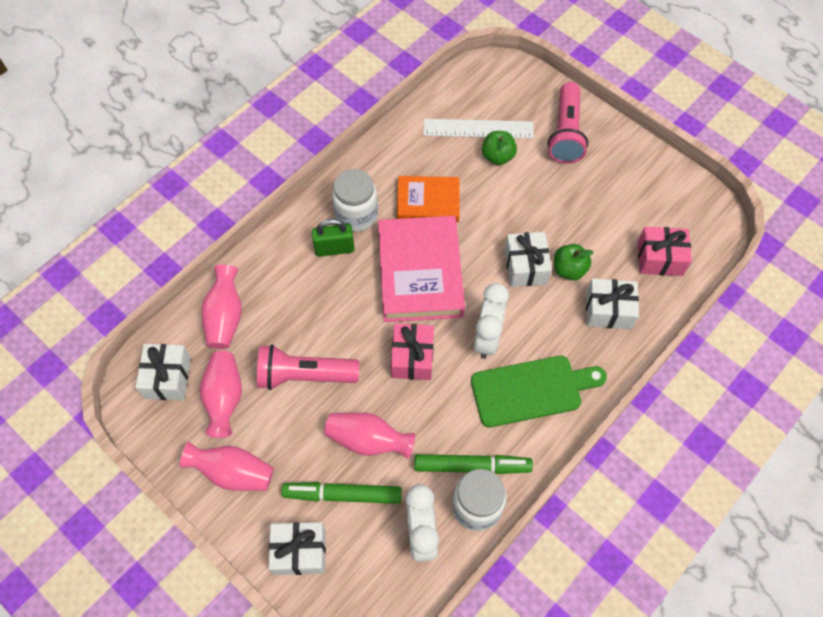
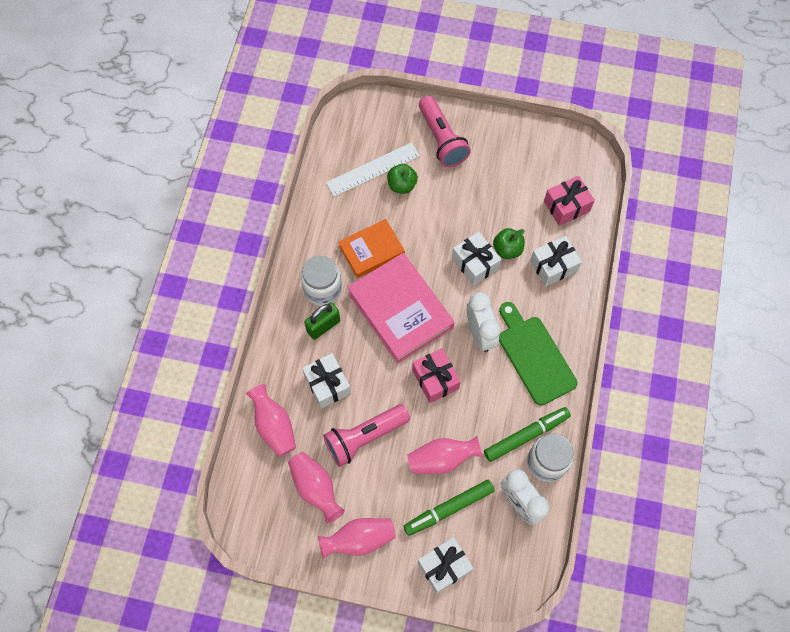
camera: 30 degrees left, 5 degrees up
white gift [135,344,191,400] -> white gift moved to [302,353,351,408]
green cutting board [471,356,607,427] -> green cutting board turned 75 degrees counterclockwise [499,302,578,406]

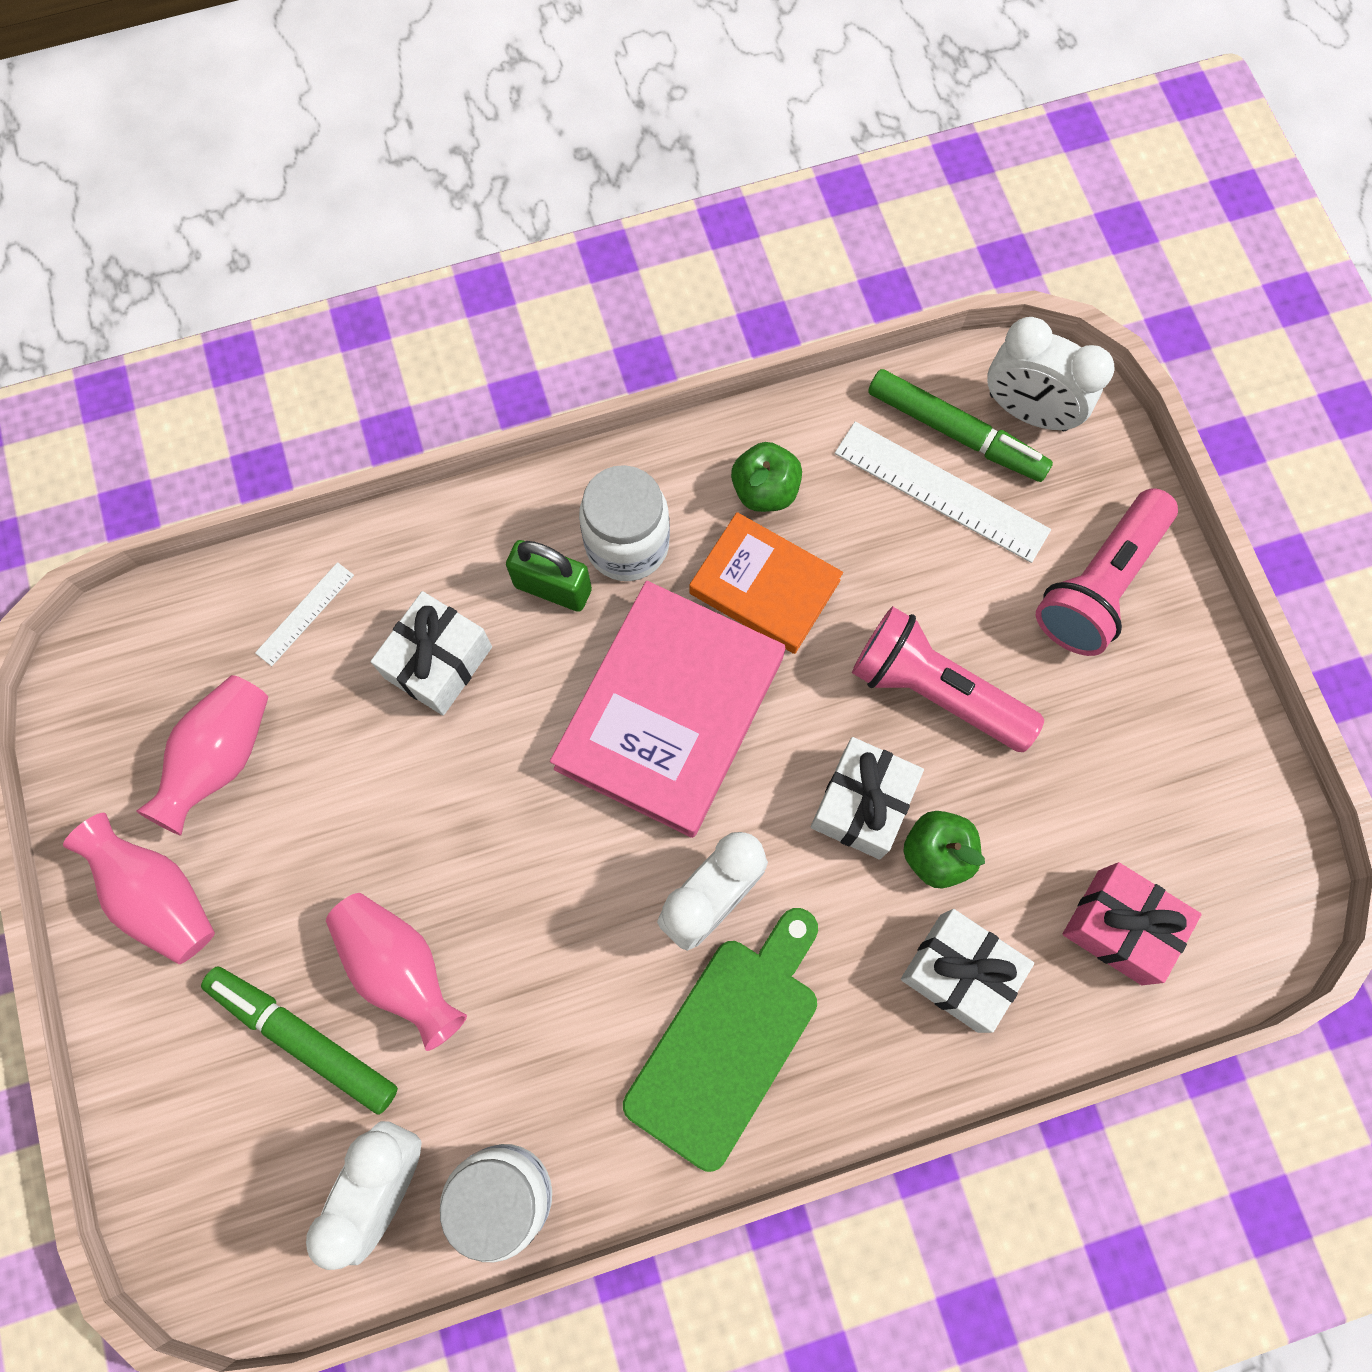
camera: 60 degrees right, 5 degrees up
pink vase [246,384,296,457] -> white ruler [255,562,354,666]
pink flashlight [323,404,410,467] -> pink flashlight moved to [852,606,1044,752]
green apple [387,164,418,194] -> green apple moved to [731,442,802,512]
pink gift [412,348,461,403] -> none
white gift [418,537,473,594] -> none
green marker [484,407,571,462] -> green marker moved to [868,369,1053,482]
none -> white clock [987,317,1114,431]

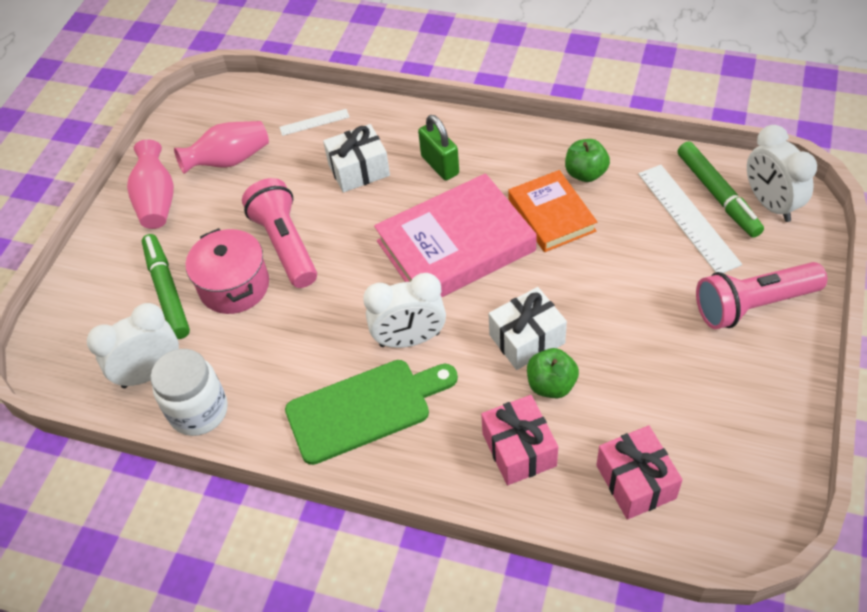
camera: 40 degrees right, 20 degrees down
pink vase [326,893,467,1051] -> pink pot [186,228,269,314]
white jar [579,465,670,581] -> none
pink flashlight [852,606,1044,752] -> pink flashlight moved to [242,178,317,288]
white gift [901,909,1034,1033] -> pink gift [481,395,558,485]

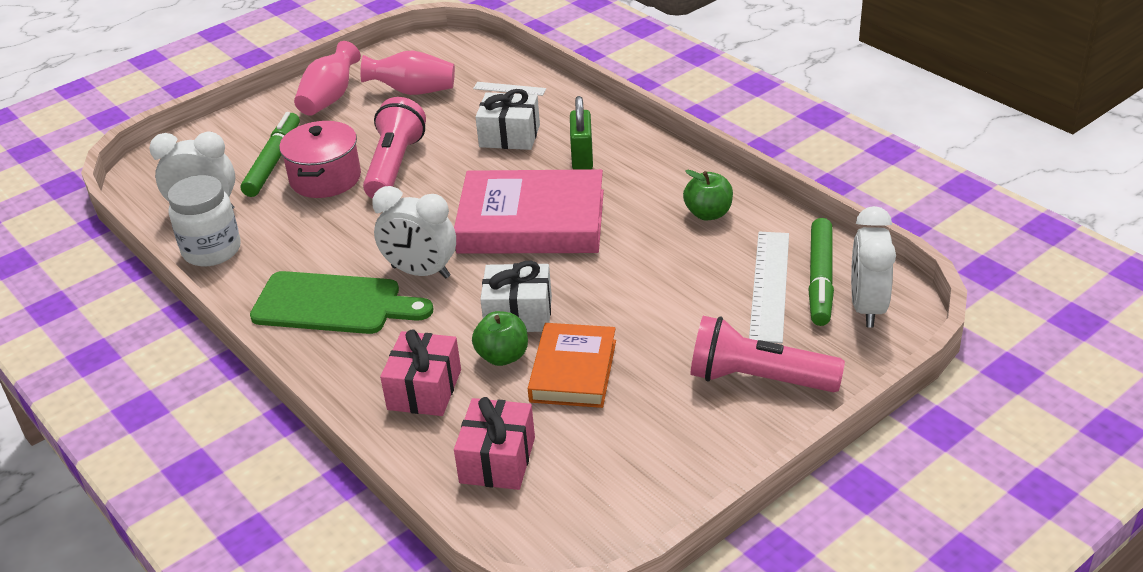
camera: 30 degrees right, 15 degrees down
orange book [508,170,597,252] -> orange book moved to [528,323,616,408]

